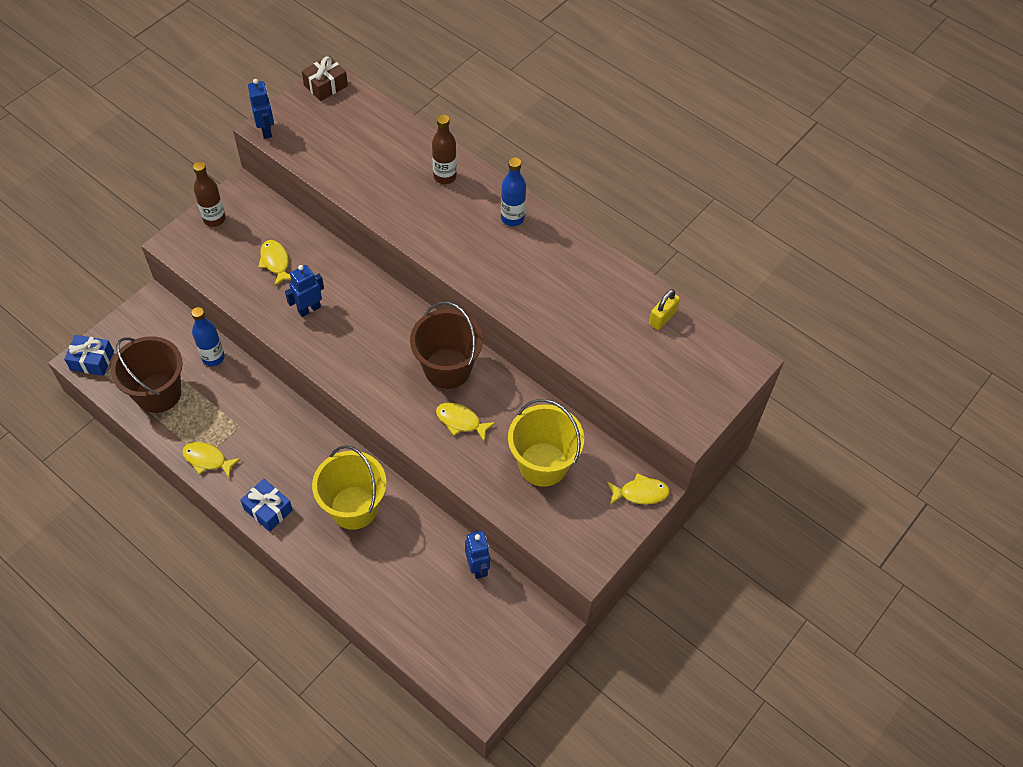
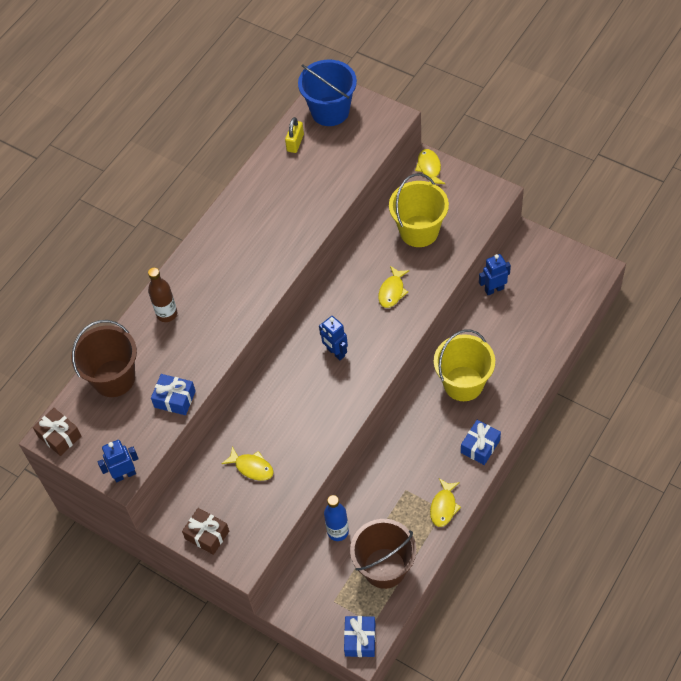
camera: 90 degrees left, 0 degrees up
brown bottle [193,162,226,227] -> brown gift [182,508,229,555]
yellow fish [258,240,291,286] -> yellow fish turned 120 degrees counterclockwise [221,446,274,481]
blue robot [285,265,324,317] -> blue robot moved to [319,316,348,360]
brown bucket [410,301,483,389] -> brown bucket moved to [71,320,137,397]
blue bottle [501,157,526,226] -> none
yellow padlock [649,289,680,330] -> yellow padlock turned 75 degrees clockwise [285,117,304,153]
none -> blue gift [151,374,196,415]
none -> blue bucket [298,60,357,126]

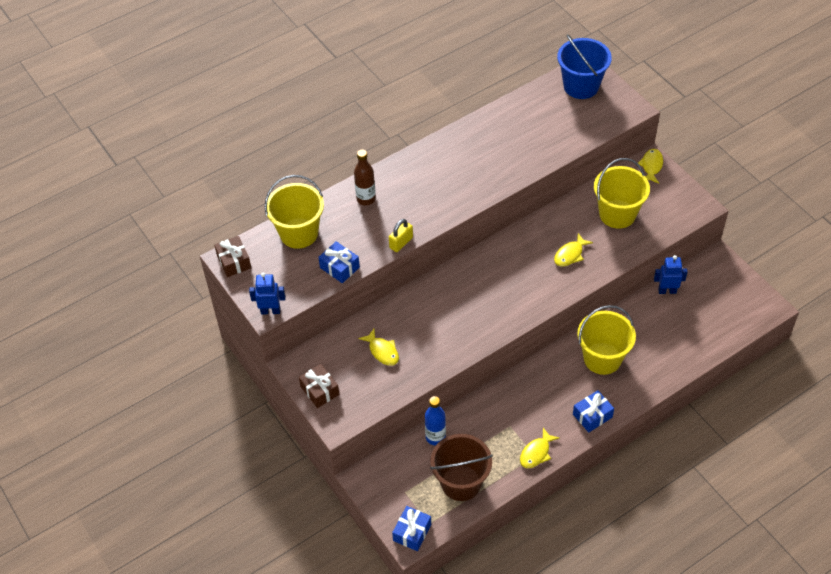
camera: 20 degrees right, 5 degrees down
brown bucket [71,320,137,397] -> yellow bucket [265,175,324,249]
yellow padlock [285,117,304,153] -> yellow padlock moved to [389,219,413,252]
blue robot [319,316,348,360] -> none

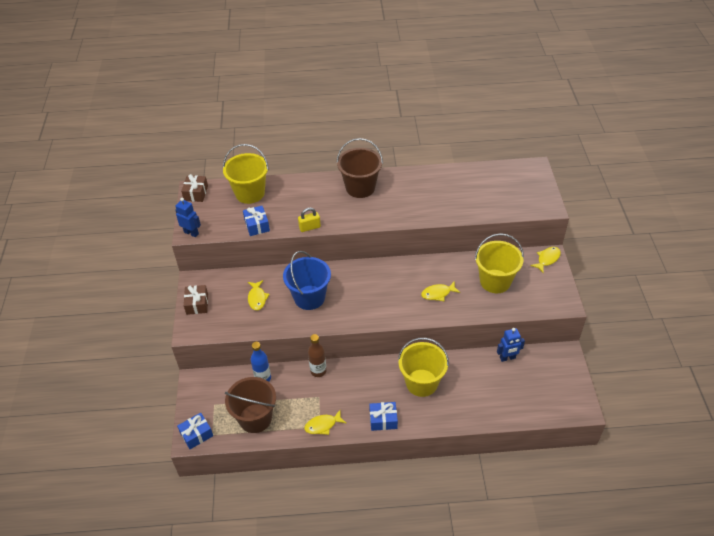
camera: 30 degrees right, 5 degrees down
brown bottle [354,149,376,205] -> brown bottle moved to [308,334,327,377]
blue bucket [557,34,612,99] -> blue bucket moved to [283,251,331,310]
blue robot [654,255,687,294] -> blue robot turned 135 degrees clockwise [497,328,525,362]
none -> brown bucket [336,138,383,198]

